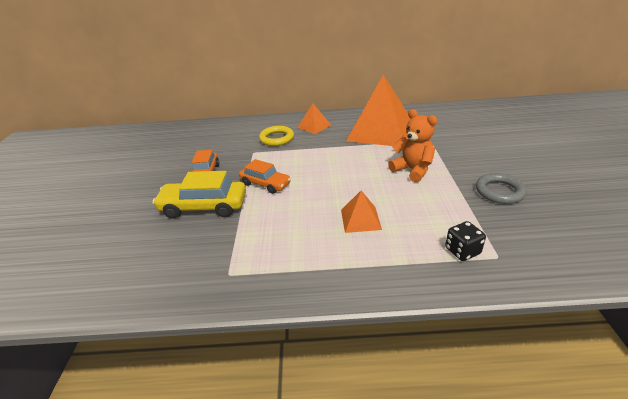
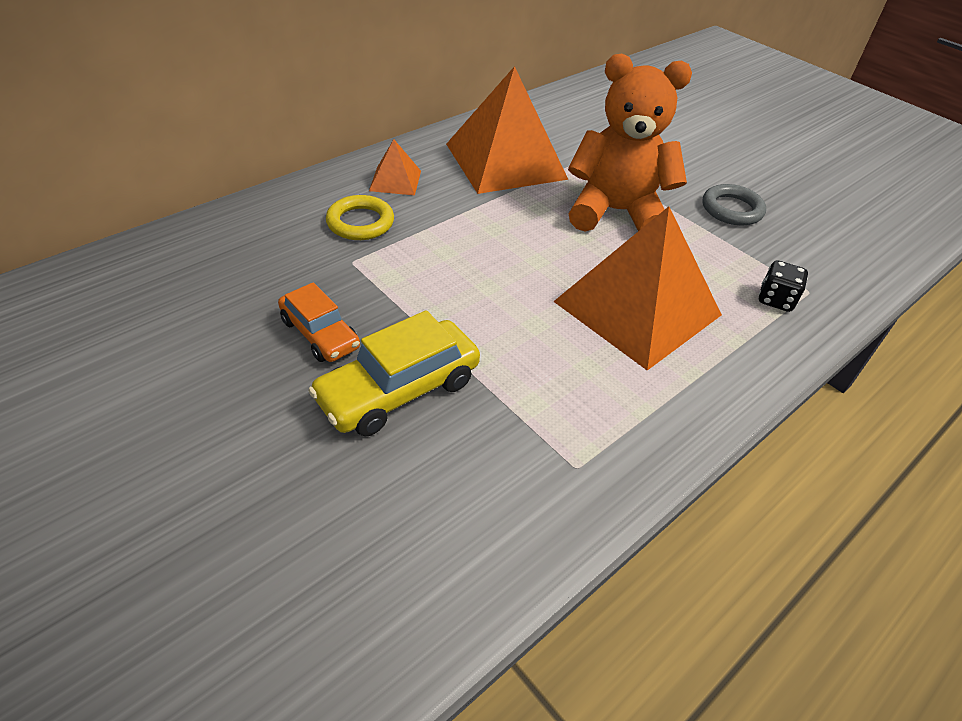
camera: 45 degrees left, 10 degrees up
orange car [239,159,291,194] -> none
orange pyramid [341,191,382,233] -> orange pyramid [553,206,722,371], size x2.21
orange teddy bear [388,109,437,182] -> orange teddy bear [568,54,692,232], size x1.62

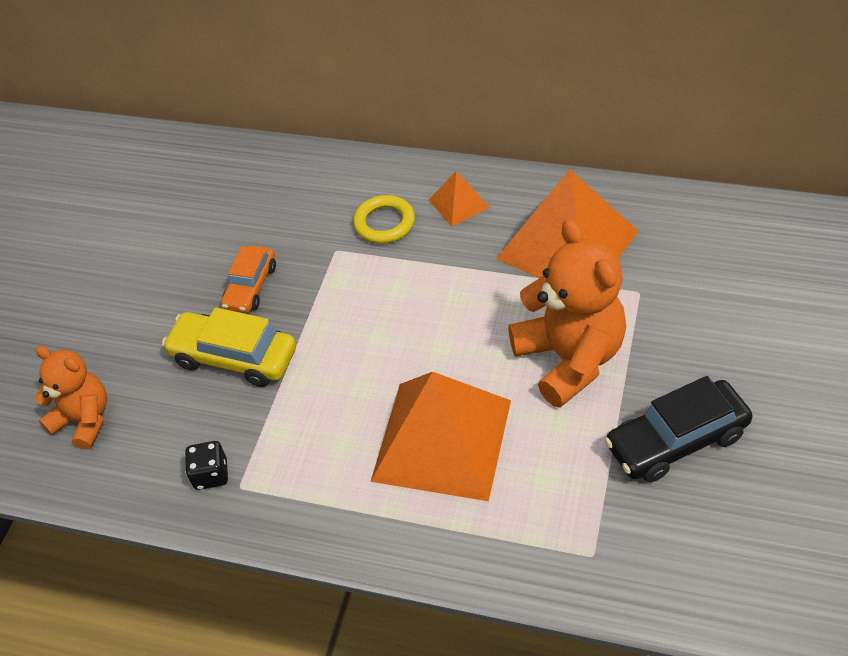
camera: 65 degrees right, 5 degrees up
grey ring [702,184,766,225] -> black car [605,376,752,482]
black dice [759,260,808,312] -> black dice moved to [185,441,228,490]
none -> orange teddy bear [35,346,107,450]

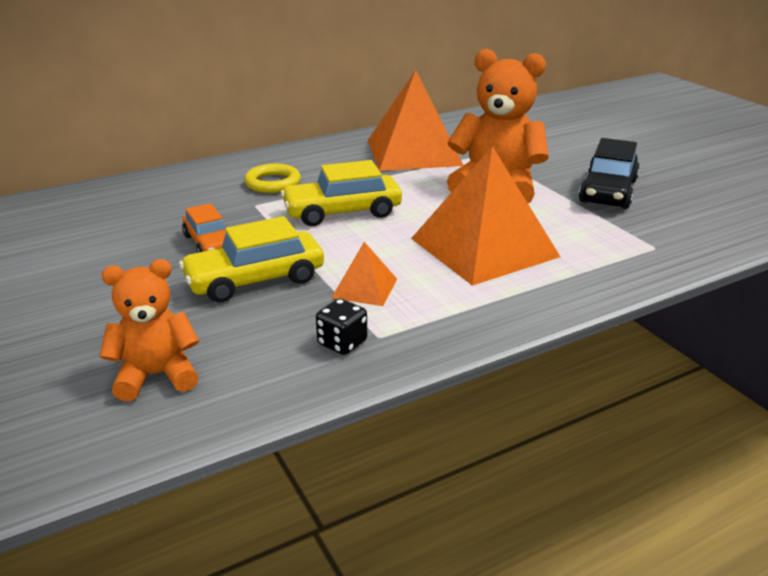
camera: 50 degrees left, 20 degrees down
orange pyramid [429,171,490,226] -> orange pyramid moved to [331,242,397,306]
none -> yellow car [281,160,402,226]

